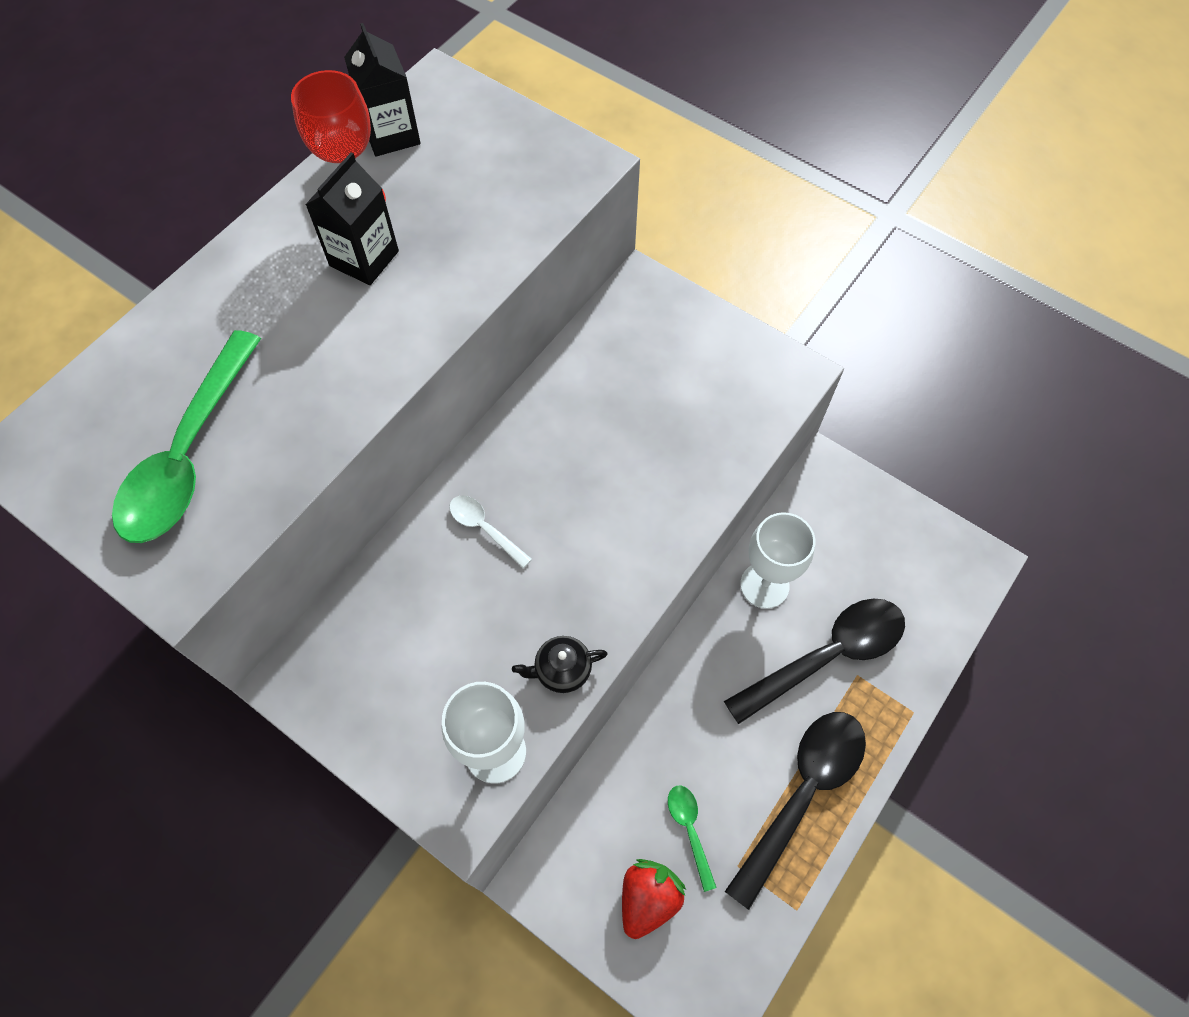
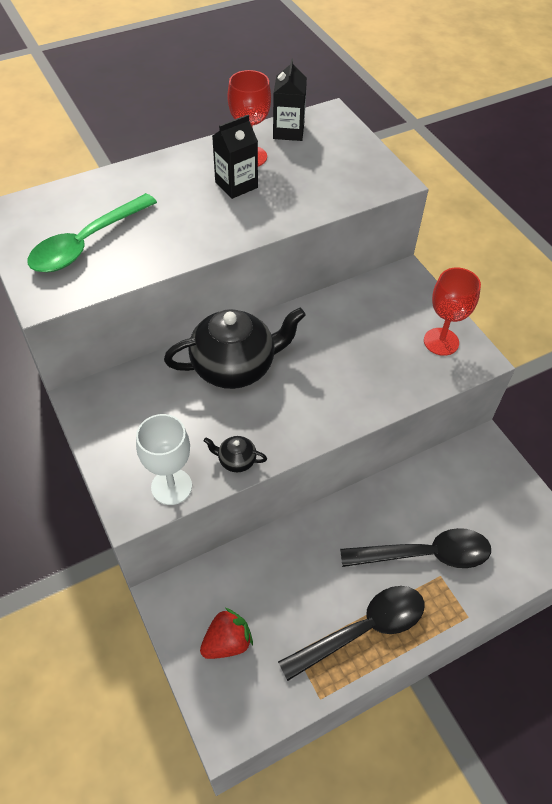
camera: 25 degrees right, 10 degrees down
white spoon [449,495,532,568] -> black teapot [164,307,306,389]
green spoon [668,785,717,892] -> none
white goblet [740,512,815,609] -> none
none -> red goblet [424,268,481,356]

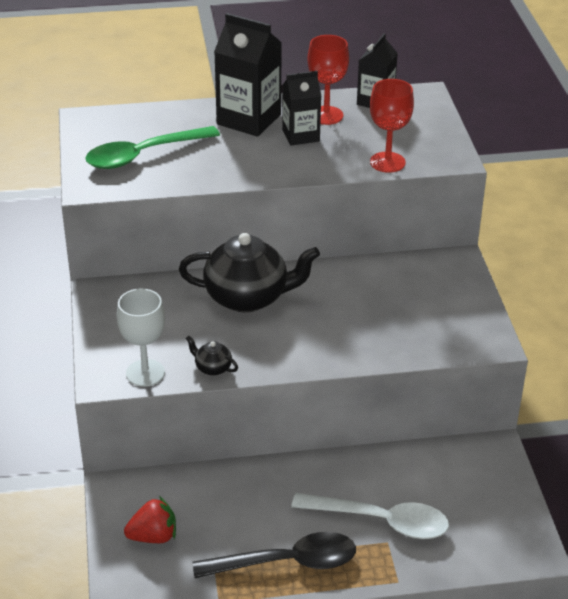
camera: 20 degrees right, 15 degrees down
black spoon [340,528,491,568] -> white spoon [291,493,449,539]
red goblet [424,268,481,356] -> red goblet moved to [370,79,414,173]
none -> black carton [214,13,282,137]

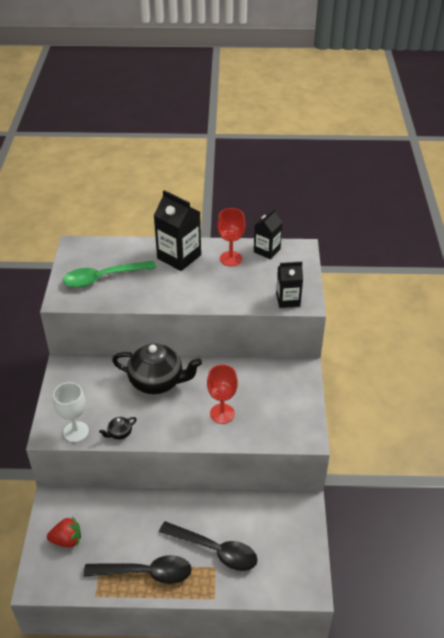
camera: 10 degrees right, 5 degrees up
black teapot [186,336,238,376] -> black teapot turned 75 degrees counterclockwise [99,417,137,440]
black carton [282,71,321,145] -> black carton moved to [276,262,303,308]
white spoon [291,493,449,539] -> black spoon [159,521,258,571]
red goblet [370,79,414,173] -> red goblet moved to [207,365,238,424]

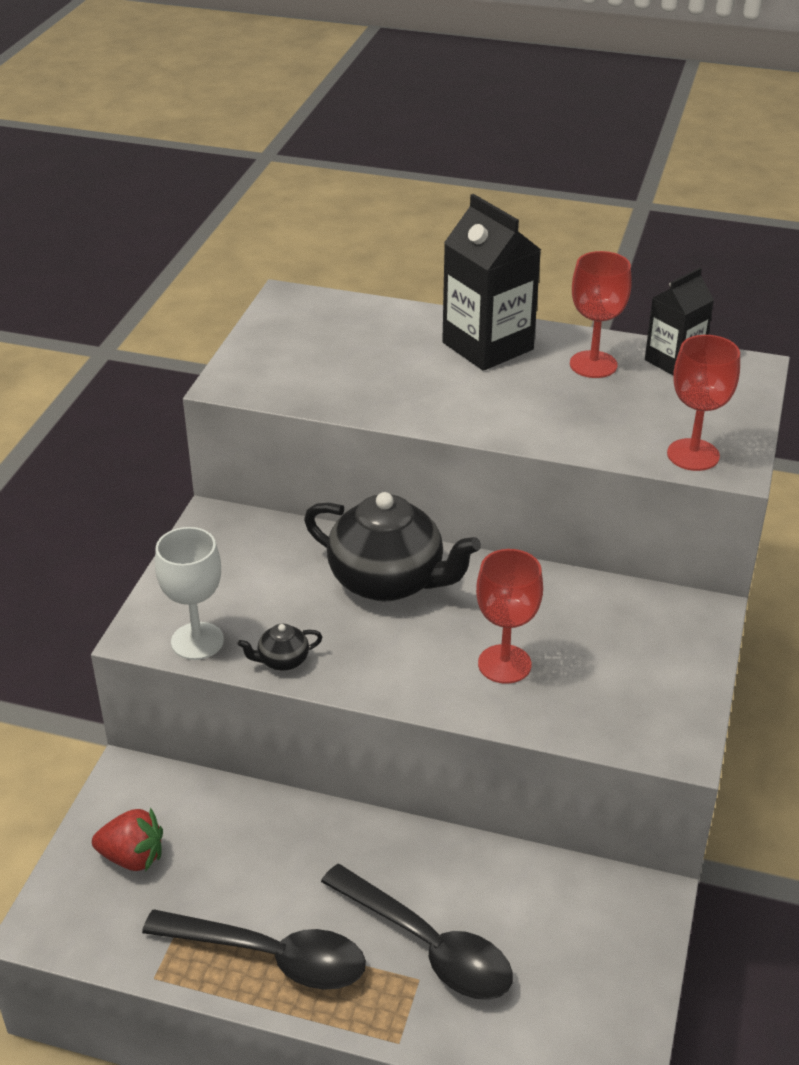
camera: 15 degrees right, 5 degrees down
green spoon [63,261,156,287] -> none
black carton [276,262,303,308] -> red goblet [667,335,740,471]

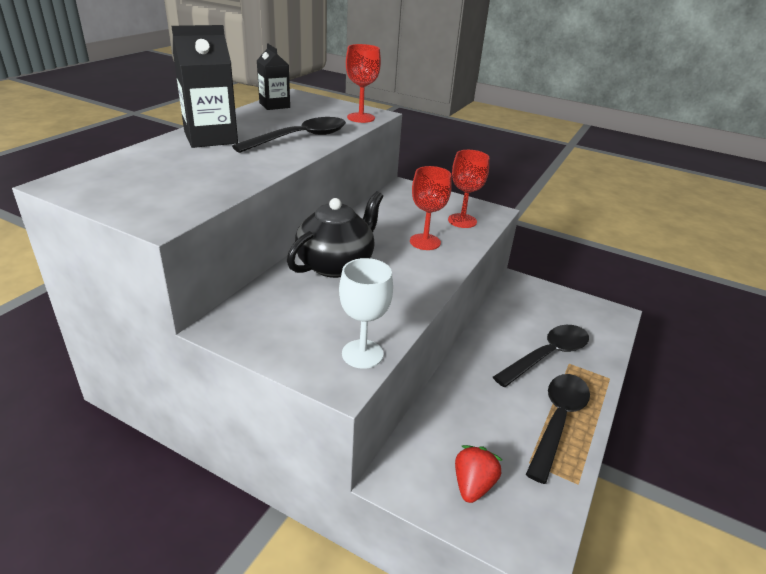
camera: 80 degrees left, 5 degrees down
black teapot [238,624,322,671] -> none
red goblet [570,251,632,378] -> red goblet moved to [448,150,489,228]
none -> black spoon [232,117,346,153]

